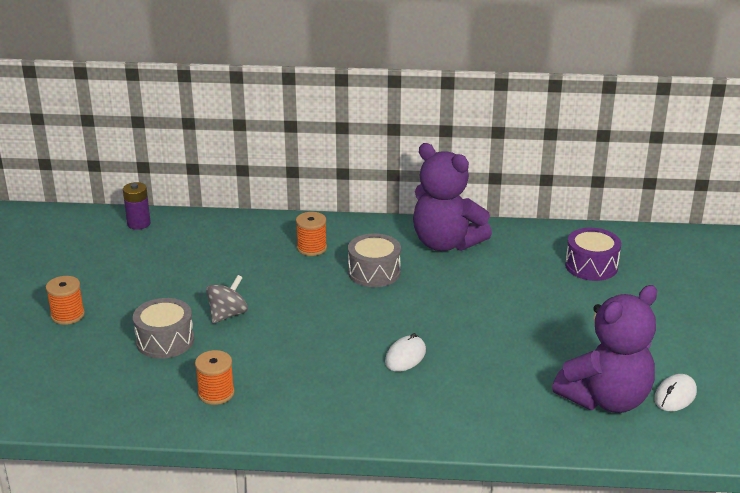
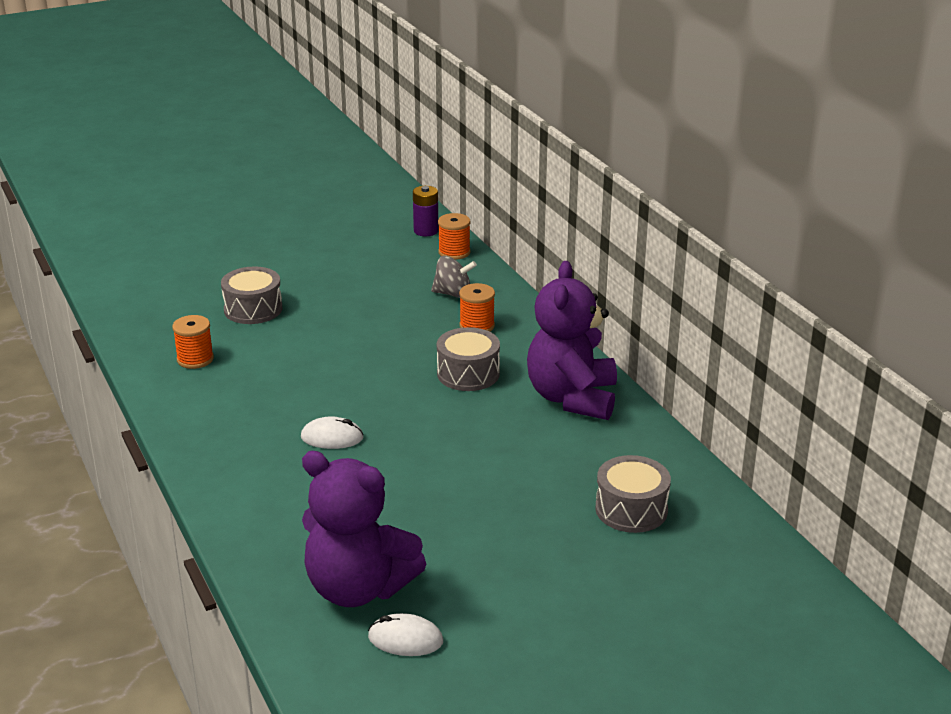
camera: 60 degrees right, 0 degrees up
orange spool [46,276,85,325] -> orange spool moved to [438,213,471,260]
grey spinning top [206,275,248,324] -> grey spinning top moved to [431,256,477,298]
purple drum [565,228,621,281] -> grey drum [595,455,671,533]

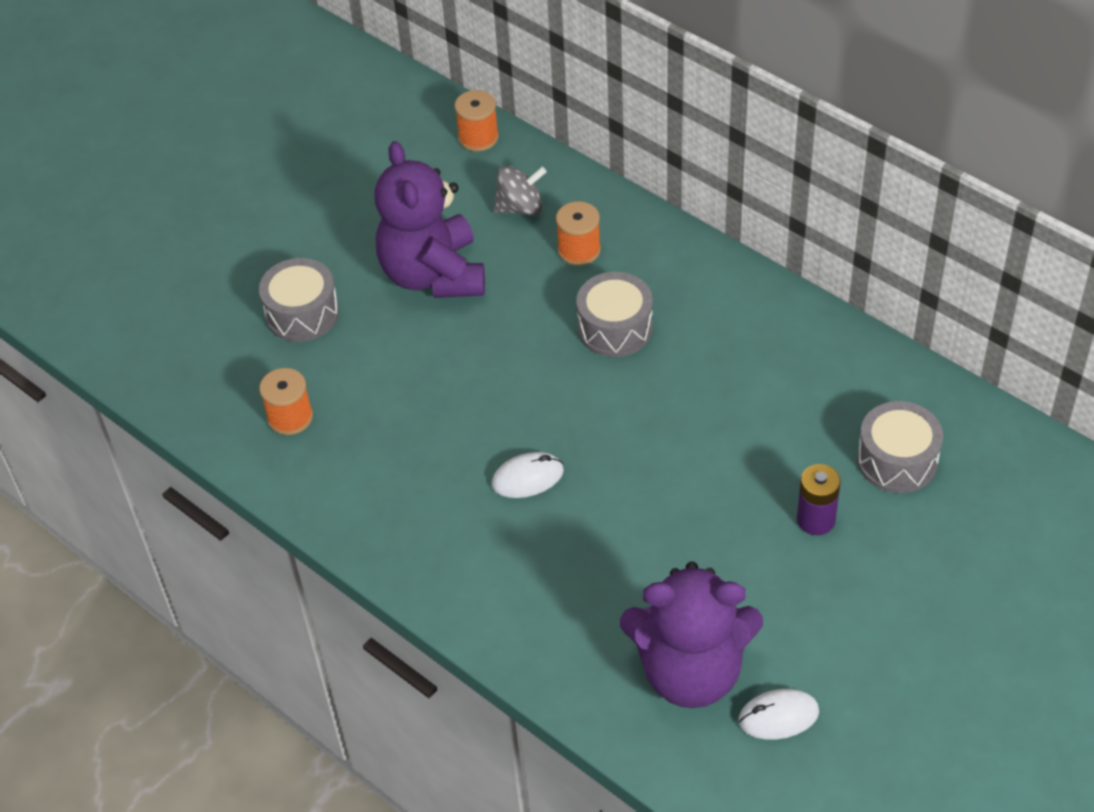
camera: 20 degrees left, 20 degrees up
purple battery [413,186,439,236] -> purple battery moved to [797,464,841,535]
purple teddy bear [527,261,617,420] -> purple teddy bear moved to [375,141,485,298]

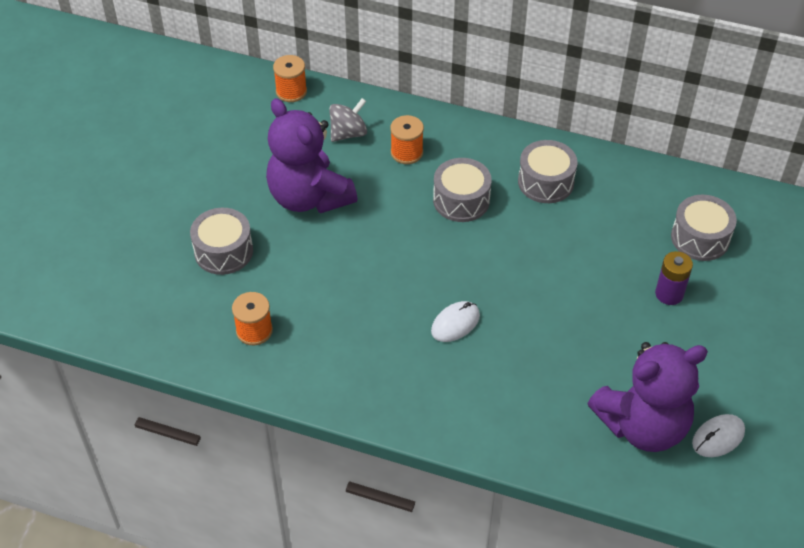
camera: 25 degrees left, 0 degrees up
none -> grey drum [518,140,578,203]

